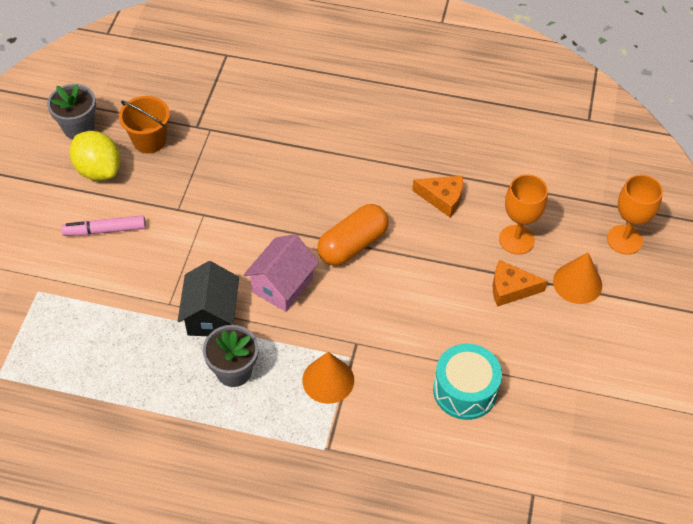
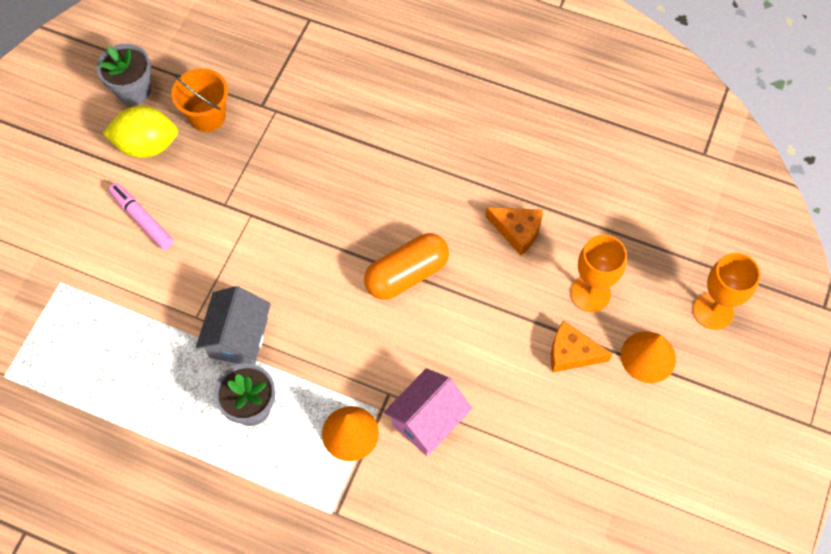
camera: 10 degrees right, 10 degrees up
pink marker [61,215,146,236] -> pink marker turned 45 degrees clockwise [108,183,174,250]
yellow lemon [70,131,120,181] -> yellow lemon turned 60 degrees counterclockwise [103,106,178,158]
black house [178,261,239,336] -> grey house [196,286,271,364]
pink house [244,234,319,312] -> pink house moved to [384,368,472,456]
turquoise drum [433,344,502,420] -> none

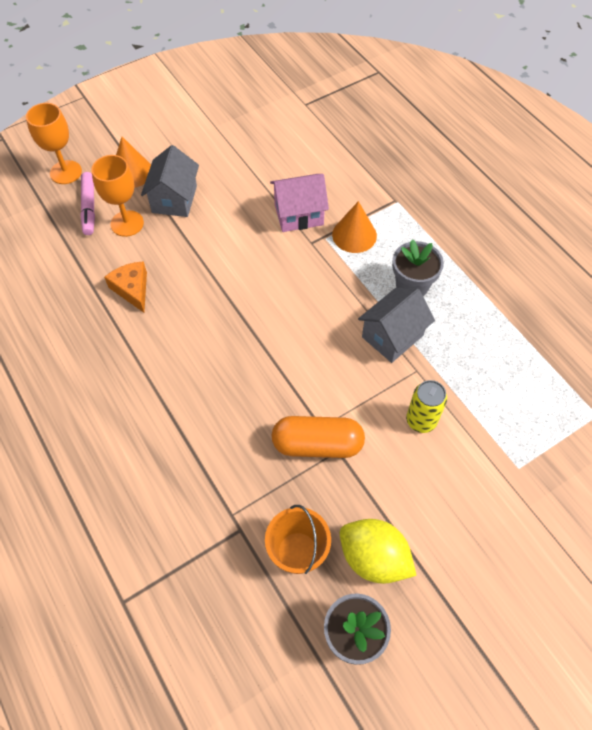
camera: 145 degrees left, 5 degrees down
pink marker [108,183,174,250] -> pink marker moved to [80,172,95,235]
orange capsule [364,233,449,299] -> orange capsule moved to [272,416,365,458]
orange cheese [551,320,612,373] -> grey house [141,145,199,217]
none -> yellow can [406,380,447,433]

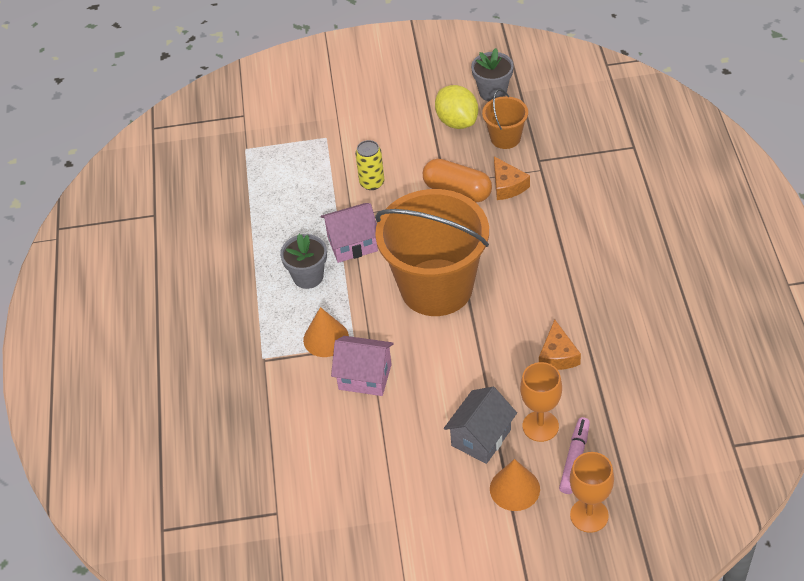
camera: 150 degrees left, 10 degrees down
grey house [358,288,435,363] -> pink house [321,203,378,263]
none -> orange bucket [375,189,489,316]
none -> orange cheese [494,156,530,200]

